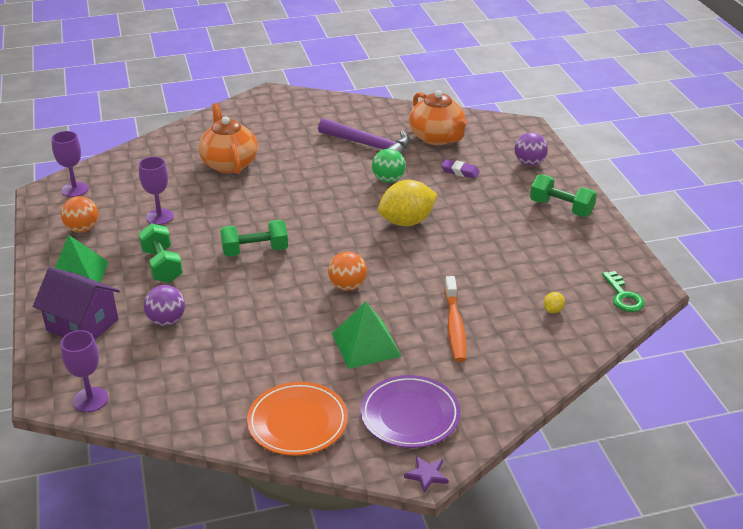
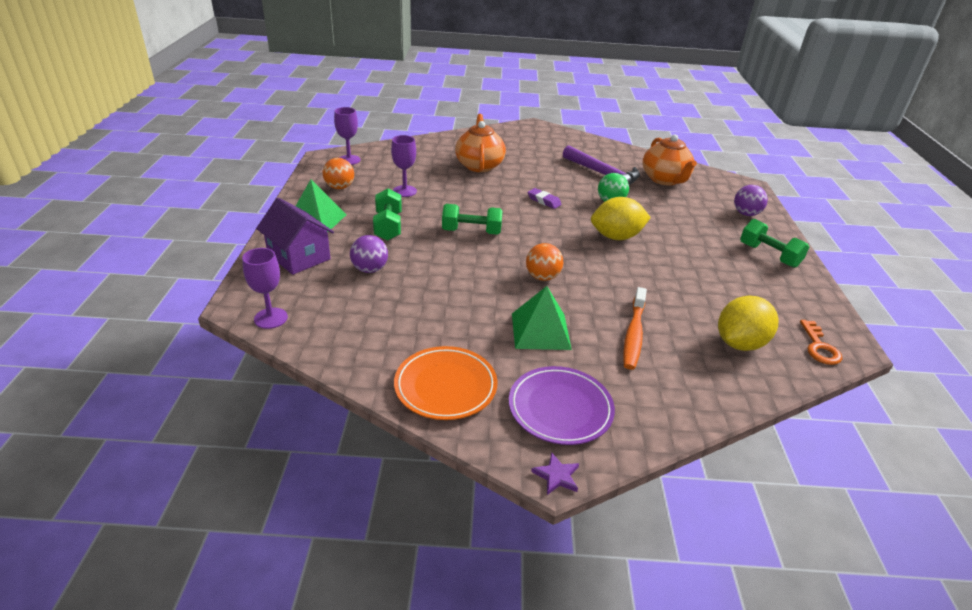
camera: 15 degrees right, 0 degrees up
purple eraser [441,159,480,179] -> purple eraser moved to [528,188,562,209]
yellow lemon [543,292,565,314] -> yellow lemon [718,296,779,351], size x2.47
green key [602,271,645,312] -> orange key [800,320,842,365]

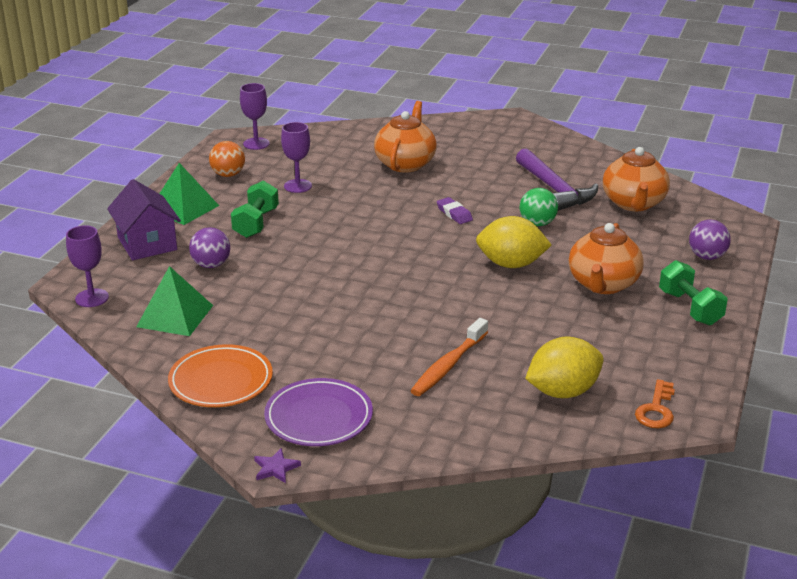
camera: 20 degrees right, 5 degrees down
green dumbbell [442,204,503,235] -> none
green pyramid [512,286,572,350] -> green pyramid moved to [136,266,213,336]
orange ball [526,243,563,281] -> none
none -> orange teapot [569,223,644,294]

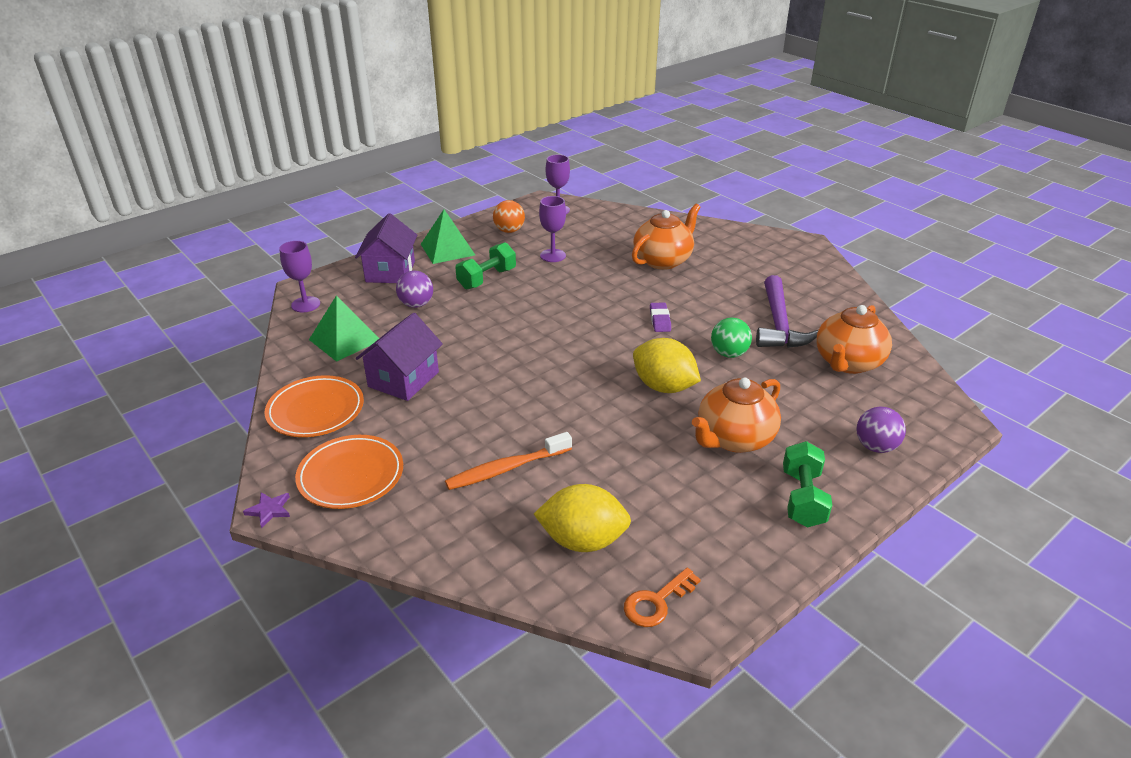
camera: 30 degrees right, 5 degrees up
purple plate [264,378,373,446] -> orange plate [295,435,403,509]
none -> purple house [355,313,443,401]

